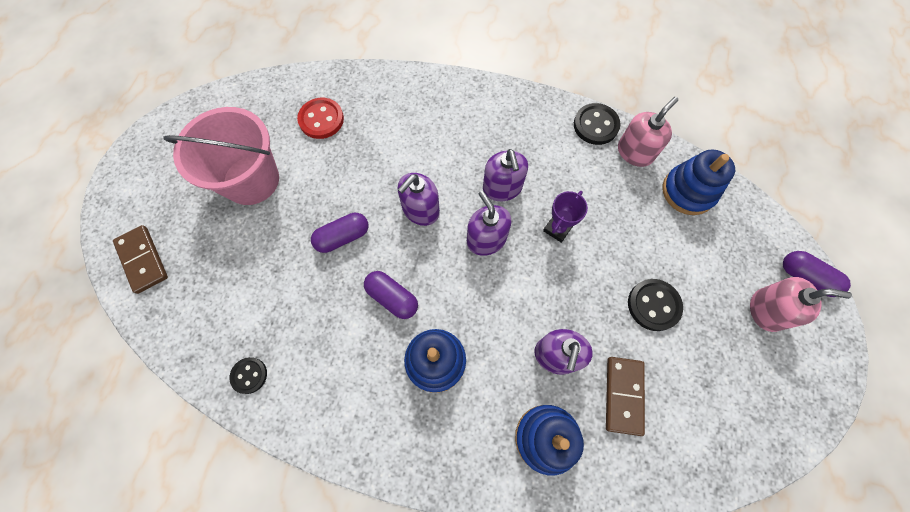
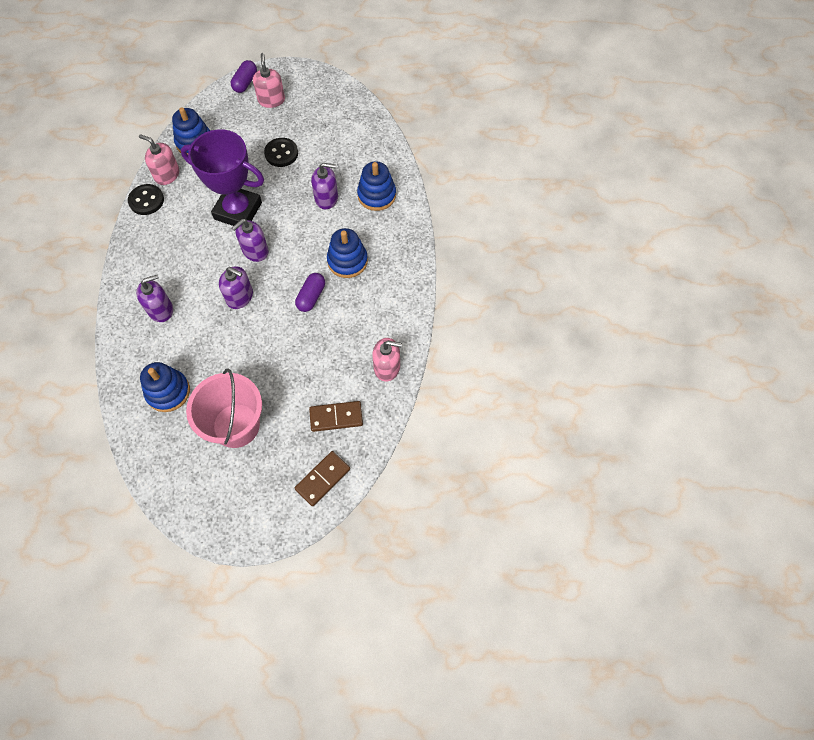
camera: 105 degrees left, 5 degrees down
black button [229,357,267,394] -> pink soap dispenser [372,338,402,381]
red button [297,98,344,139] -> blue stacking toy [140,362,190,412]
purple capsule [311,213,368,253] -> none
purple soap dispenser [483,149,528,201] -> purple soap dispenser moved to [136,275,173,322]
purple trophy [543,191,588,243] -> purple trophy [181,129,264,226], size x2.35
brown domino [606,357,645,436] -> brown domino moved to [309,401,363,432]

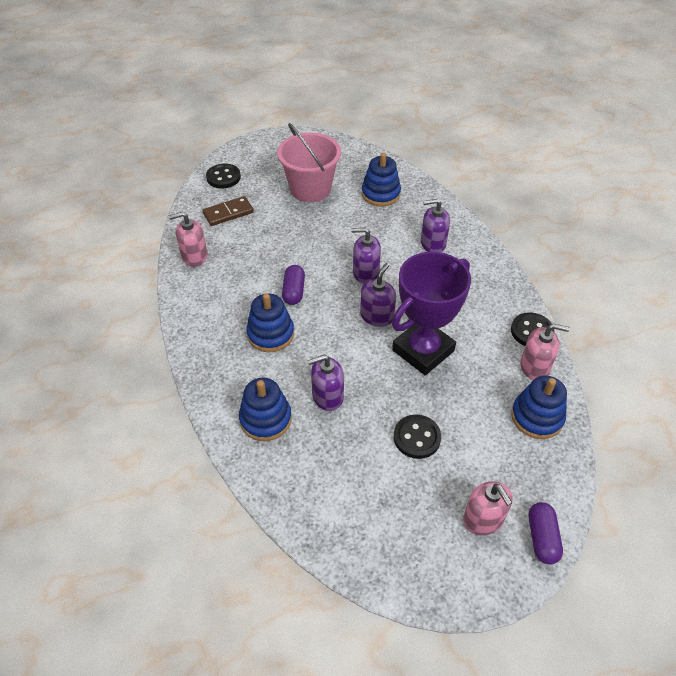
camera: 160 degrees right, 15 degrees down
purple soap dispenser [136,275,173,322] -> purple soap dispenser turned 45 degrees clockwise [421,199,450,252]
purple trophy [181,129,264,226] -> purple trophy turned 45 degrees counterclockwise [392,252,471,375]
brown domino [294,451,350,506] -> black button [206,164,241,188]

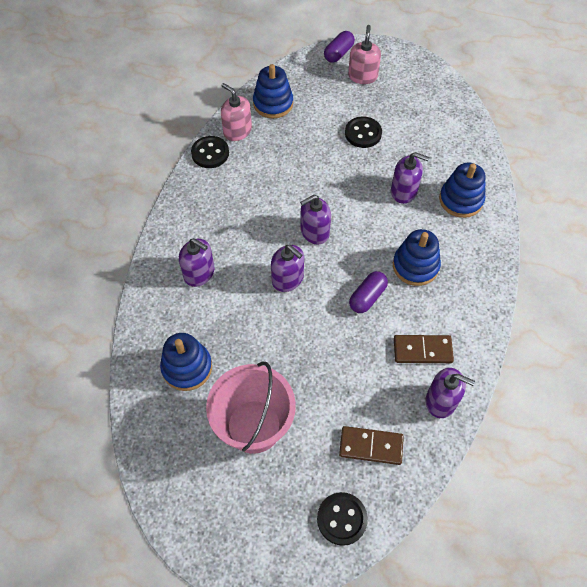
camera: 145 degrees left, 10 degrees up
pink soap dispenser [169,212,207,267] -> purple soap dispenser [426,368,475,418]
purple trophy [392,252,471,375] -> none
none -> brown domino [394,335,454,363]

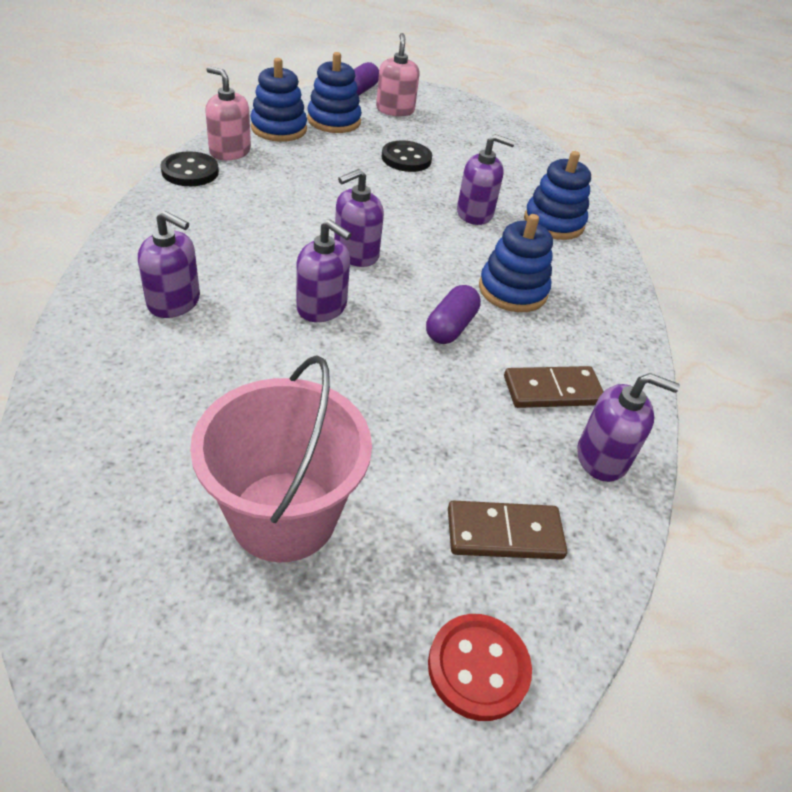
camera: 15 degrees left, 15 degrees down
blue stacking toy [160,333,212,391] -> blue stacking toy moved to [307,52,362,133]
black button [317,492,368,546] -> red button [428,614,532,721]

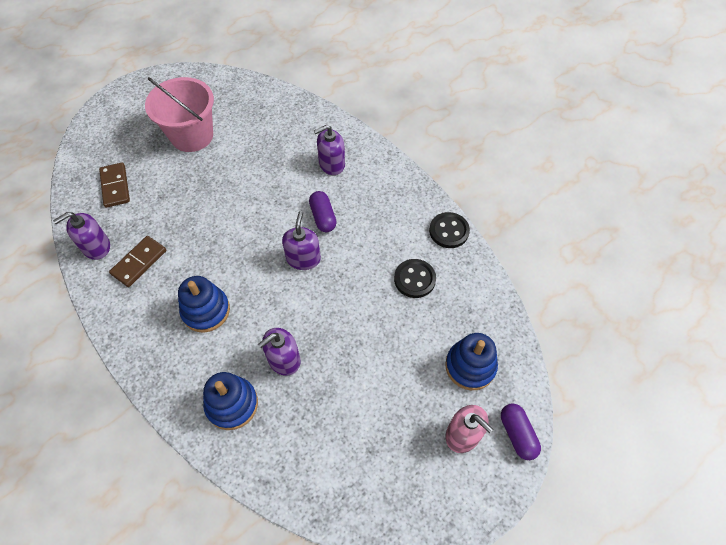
camera: 140 degrees right, 15 degrees up
pink soap dispenser [205,66,251,160] -> none
blue stacking toy [250,58,307,142] -> none
purple soap dispenser [296,220,352,322] -> none
black button [381,140,432,172] -> black button moved to [394,259,436,298]
purple capsule [426,285,481,344] -> purple capsule moved to [309,191,337,232]
red button [428,614,532,721] -> none
brown domino [448,500,567,560] -> brown domino turned 60 degrees counterclockwise [99,162,130,208]

